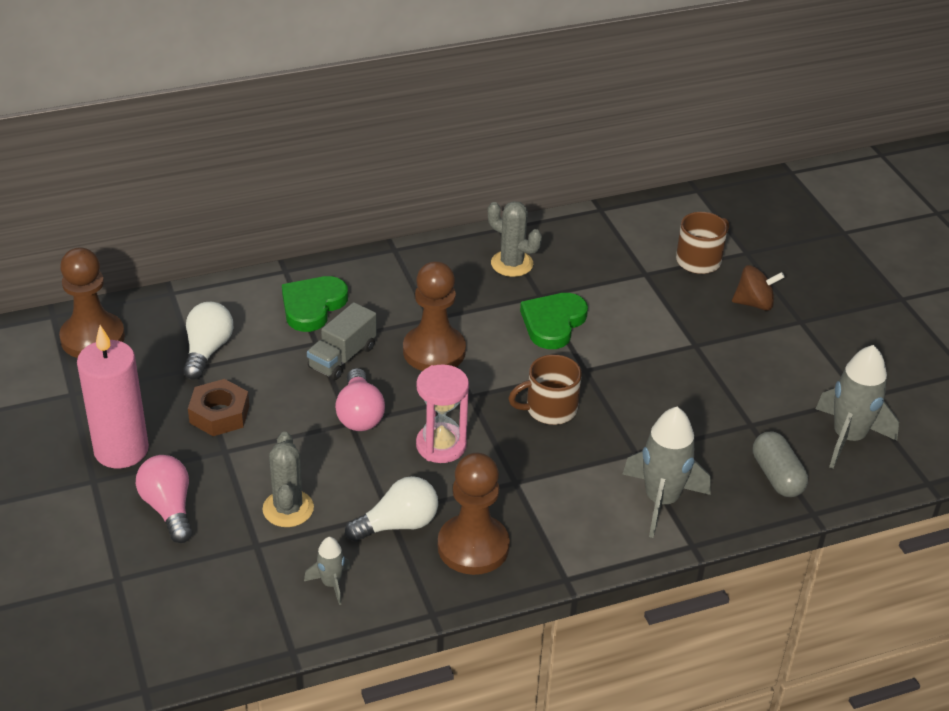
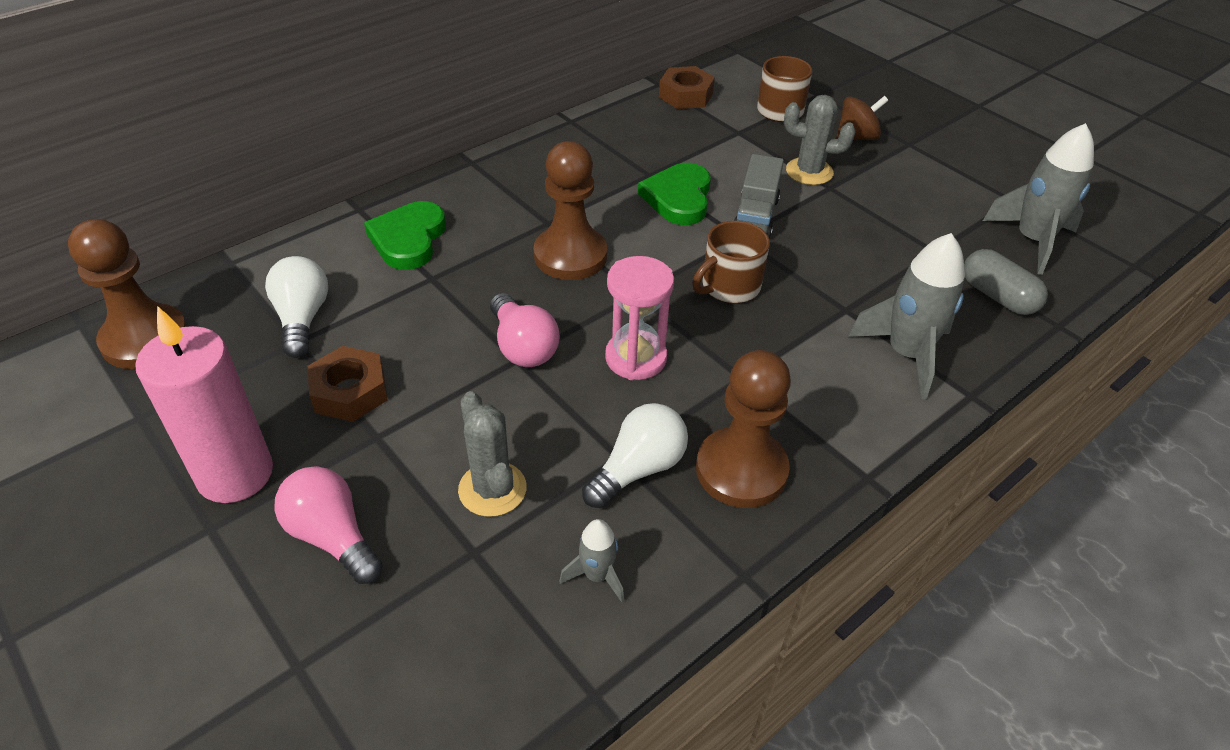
camera: 20 degrees left, 5 degrees up
grey truck [307,302,377,380] -> grey truck moved to [734,154,784,238]
grey cactus [488,201,542,277] -> grey cactus moved to [784,95,856,185]
none -> brown nut [659,66,715,109]

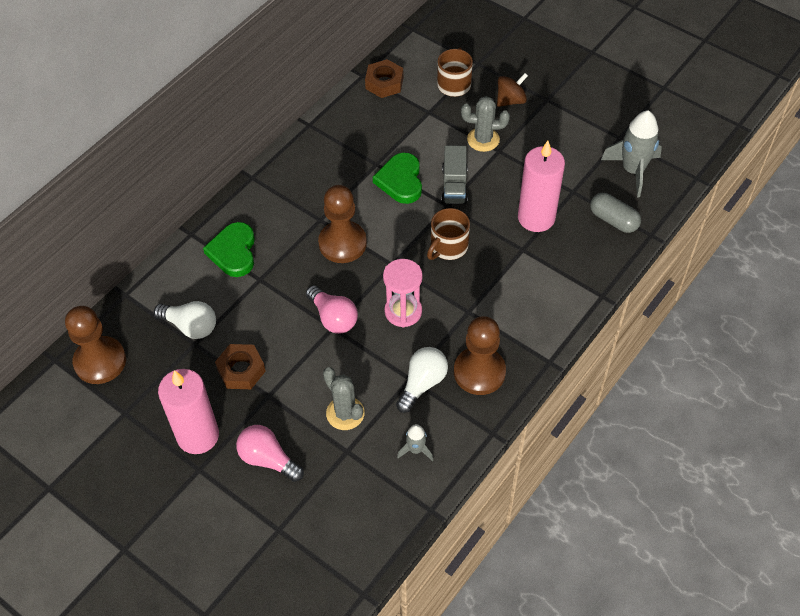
camera: 10 degrees left, 10 degrees up
white light bulb [265,256,328,358] -> white light bulb turned 135 degrees clockwise [154,301,216,339]
grey rocket [848,233,965,399] -> none
none -> pink candle [518,141,565,232]

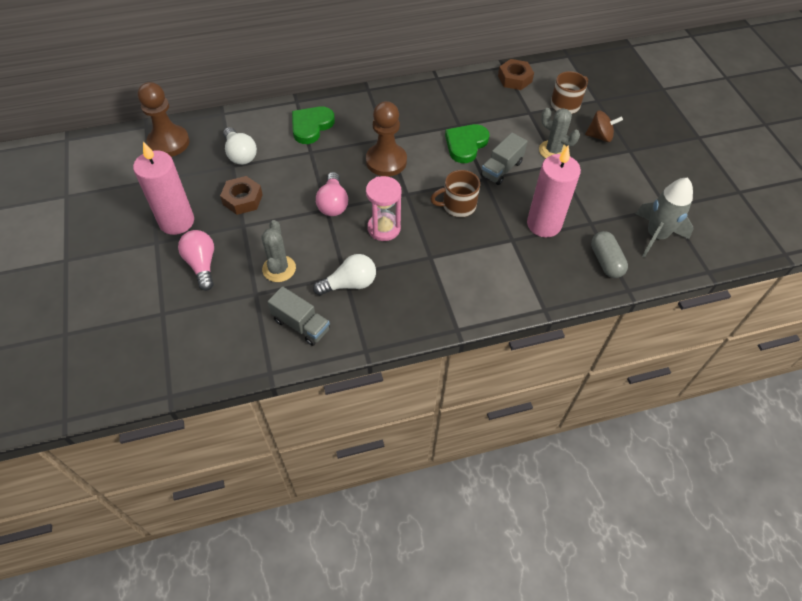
camera: 35 degrees right, 0 degrees up
grey rocket [397,424,433,461] -> grey truck [268,286,330,346]
brown pawn [454,316,506,395] -> none

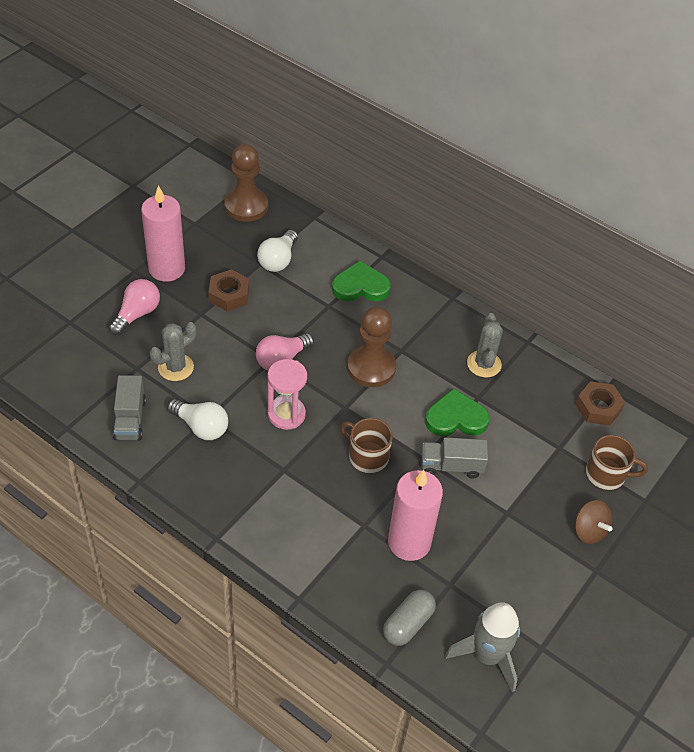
camera: 50 degrees right, 5 degrees down
grey cactus [539,108,580,158] -> grey cactus moved to [467,313,503,377]

